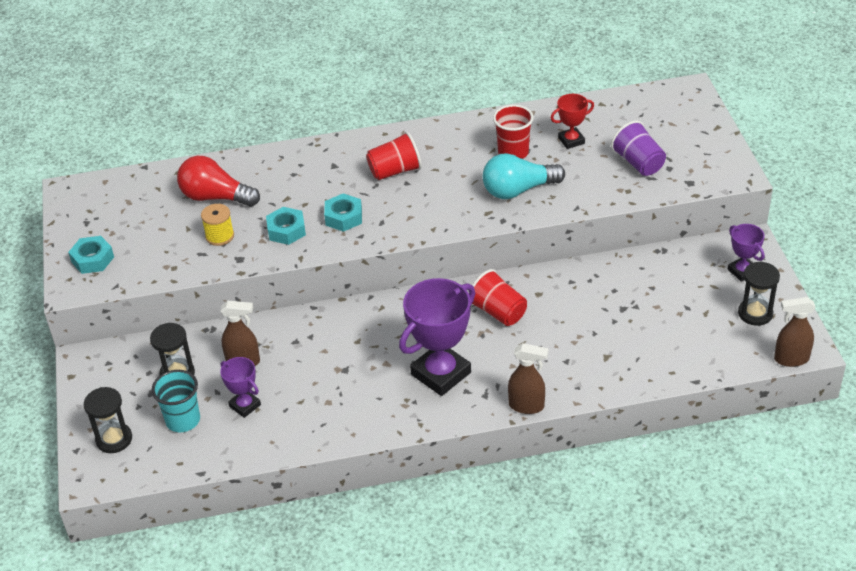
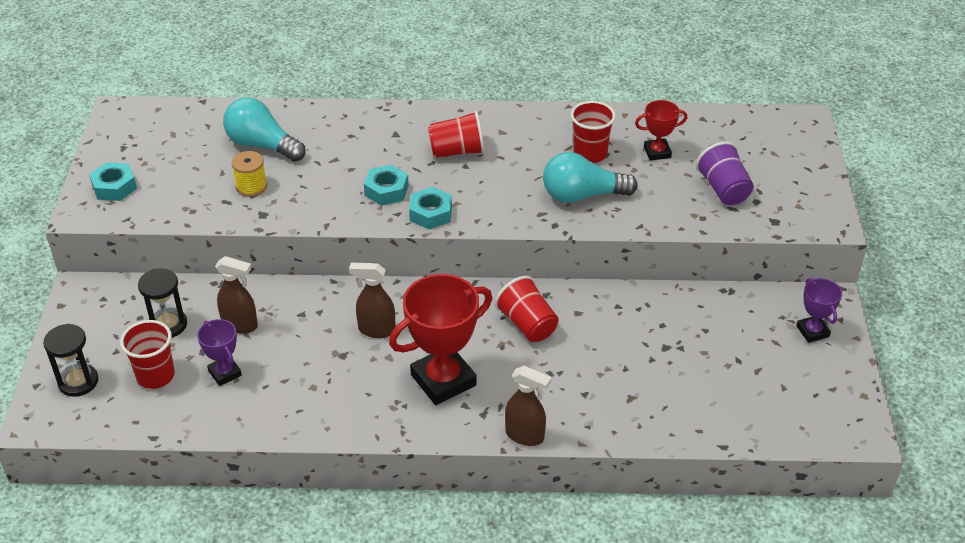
camera: 10 degrees right, 0 degrees up
turquoise cup [151,370,200,432] -> red cup [120,320,175,389]
red light bulb [177,156,260,207] -> turquoise light bulb [223,97,306,162]
turquoise nut [266,207,306,245] -> turquoise nut moved to [409,187,452,229]
purple trophy [399,278,475,396] -> red trophy [389,274,492,405]
black hourglass [738,262,780,326] -> none
brown spray bottle [774,297,816,367] -> brown spray bottle moved to [349,263,395,338]

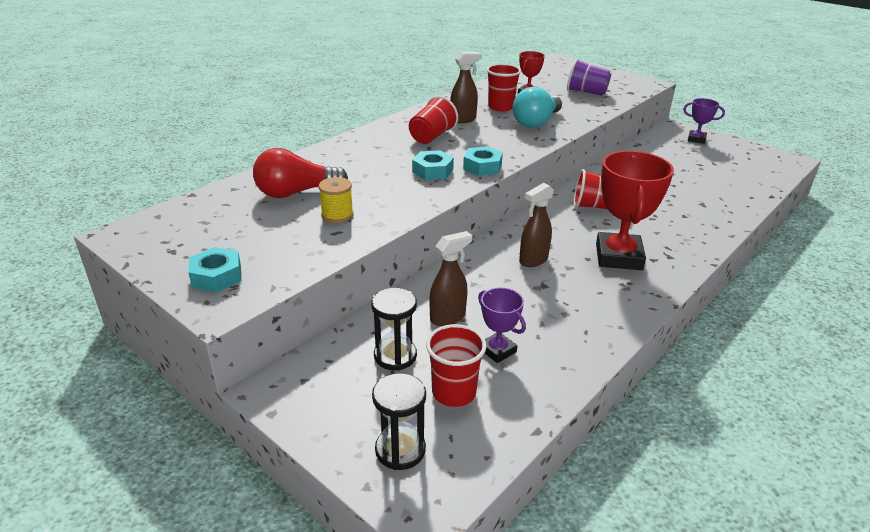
camera: 50 degrees left, 10 degrees down
purple trophy [197,319,242,386] -> purple trophy turned 45 degrees clockwise [478,287,526,363]
turquoise light bulb [223,97,306,162] -> red light bulb [253,148,348,198]
brown spray bottle [505,366,552,446] -> brown spray bottle moved to [450,52,482,123]

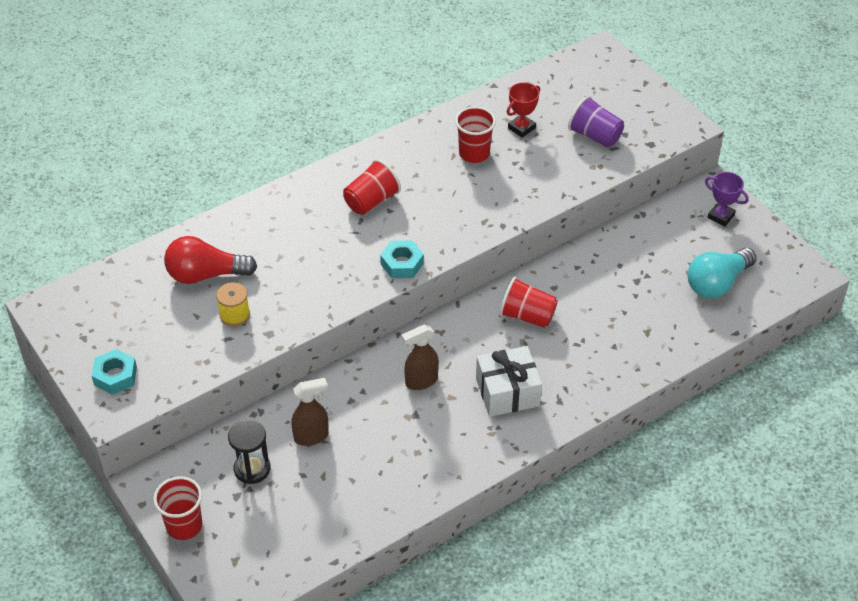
camera: 15 degrees right, 15 degrees up
black hourglass [372,373,426,470] -> none
turquoise nut [412,150,454,180] -> none
red cup [426,324,487,407] -> red cup moved to [153,476,202,540]
brown spray bottle [450,52,482,123] -> none
purple trophy [478,287,526,363] -> none
turquoise light bulb [513,87,562,128] -> turquoise light bulb moved to [687,248,757,298]
red trophy [596,151,674,270] -> white gift [476,346,542,417]

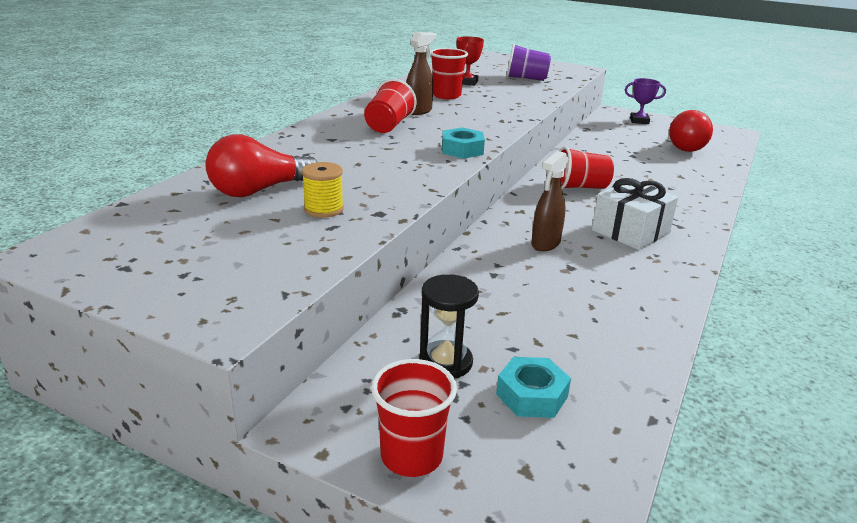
camera: 30 degrees left, 20 degrees down
turquoise nut [92,349,137,395] -> turquoise nut moved to [496,357,571,418]
brown spray bottle [291,378,329,446] -> brown spray bottle moved to [406,32,436,115]
turquoise light bulb [687,248,757,298] -> red light bulb [669,110,713,152]

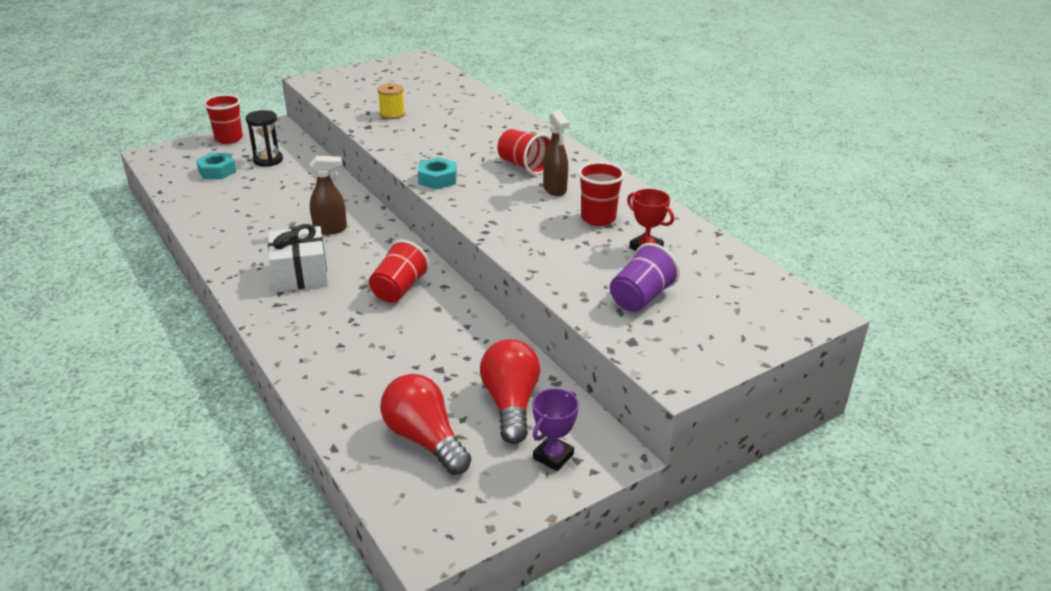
camera: 120 degrees right, 5 degrees up
red light bulb [205,134,317,197] -> red light bulb moved to [480,339,540,444]
brown spray bottle [531,151,568,251] -> brown spray bottle turned 105 degrees clockwise [310,156,347,235]

